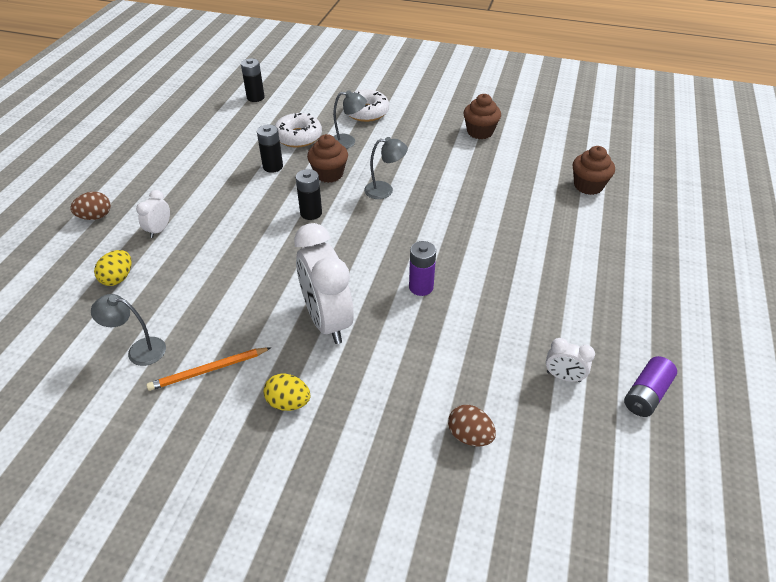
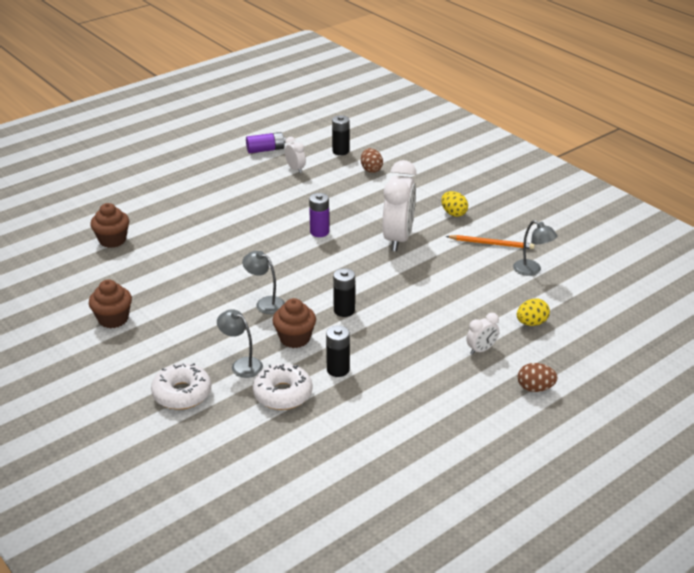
camera: 145 degrees left, 10 degrees down
black battery [241,58,265,102] -> black battery moved to [332,115,349,155]

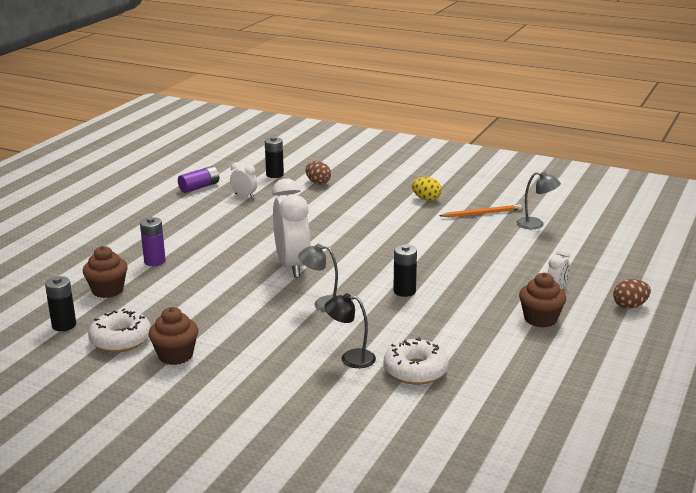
camera: 25 degrees left, 10 degrees down
white donut [151,363,211,410] -> white donut moved to [88,308,151,352]
grey lamp [217,309,263,378] -> black lamp [324,293,376,368]
brown cupcake [272,298,316,348] -> brown cupcake moved to [519,273,566,328]
purple battery [309,193,329,237] -> purple battery moved to [140,217,166,266]
black battery [326,325,350,377] -> black battery moved to [45,276,76,331]
white clock [382,160,416,252] -> white clock moved to [272,179,310,278]
yellow egg [517,298,550,326] -> none

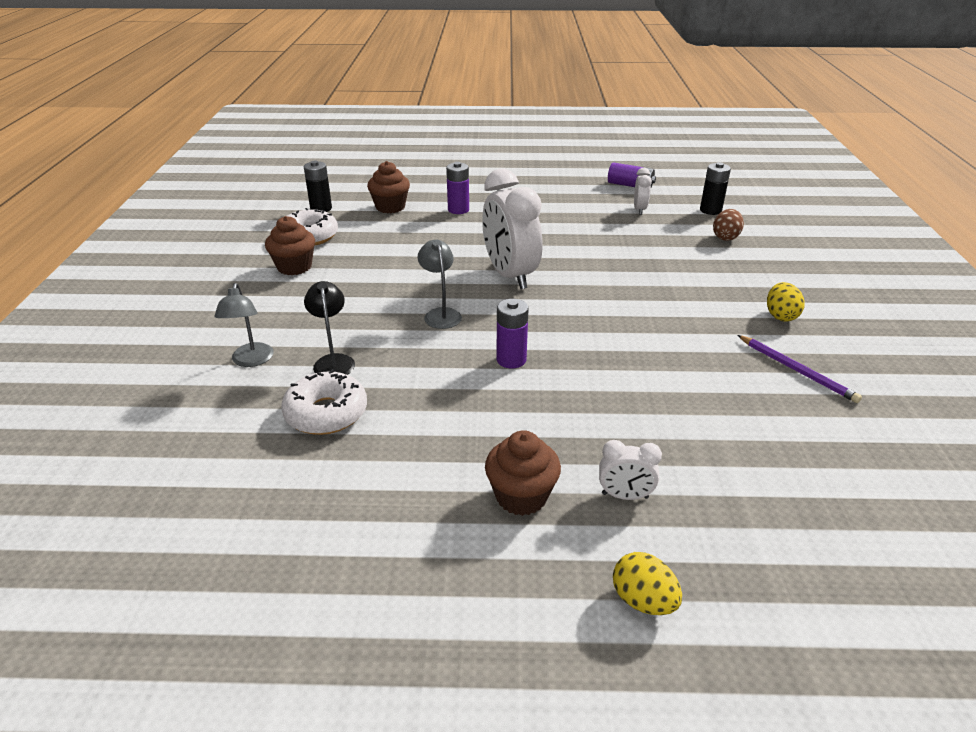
camera: 65 degrees right, 10 degrees up
white clock [272,179,310,278] -> white clock turned 105 degrees clockwise [482,169,542,289]
black battery [393,245,417,297] -> purple battery [496,299,529,369]
orange pencil [439,204,522,217] -> purple pencil [737,335,862,403]
grey lamp [517,172,561,229] -> grey lamp moved to [215,283,274,367]
brown egg [613,279,651,309] -> yellow egg [613,552,682,615]

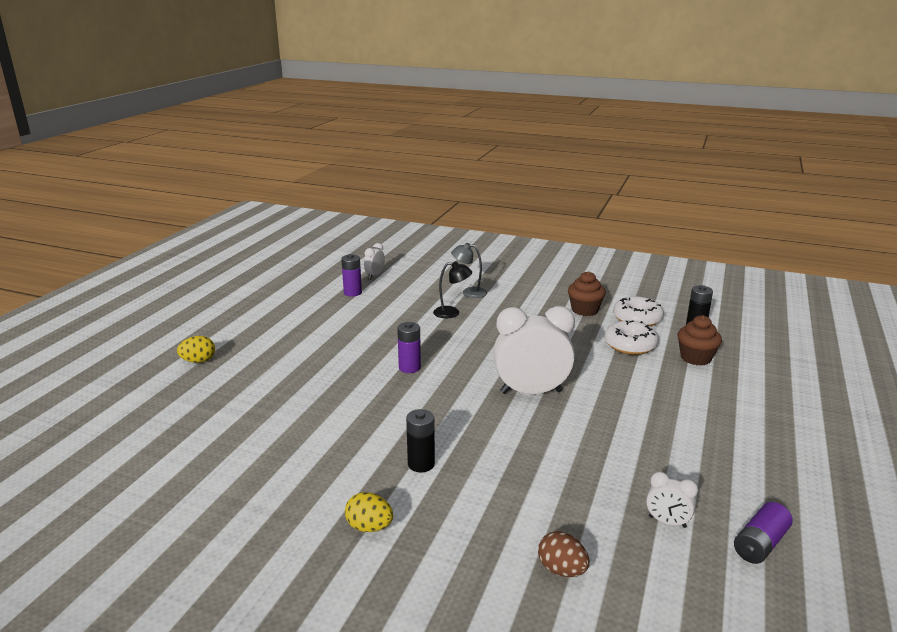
camera: 110 degrees right, 10 degrees down
white donut [281,369,367,435] -> white donut moved to [604,320,659,355]
grey lamp [417,240,462,329] -> none
purple battery [446,162,469,214] -> purple battery moved to [341,254,362,297]
brown cupcake [485,430,561,516] -> none
white clock [599,440,662,500] -> white clock moved to [364,243,385,279]
black battery [700,162,731,215] -> black battery moved to [406,409,435,472]
purple pencil [737,335,862,403] -> none

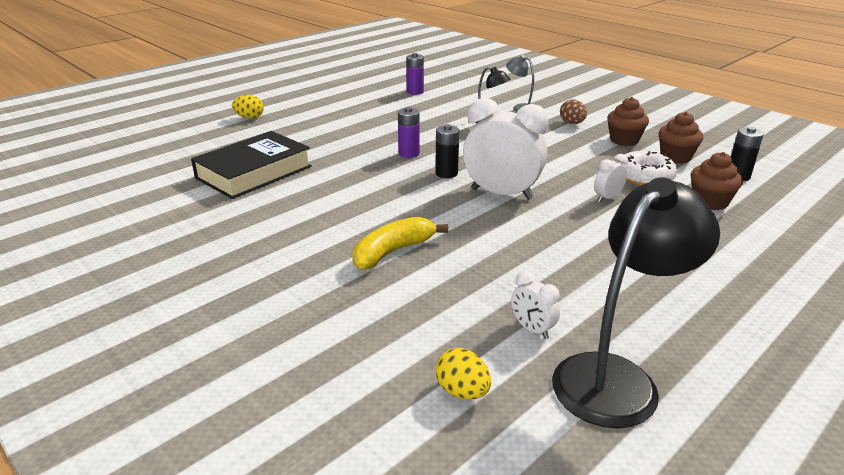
camera: 25 degrees right, 5 degrees up
yellow egg [345,492,393,532] -> yellow egg moved to [436,348,491,400]
white clock [364,243,385,279] -> white clock moved to [594,154,628,202]
black battery [406,409,435,472] -> black battery moved to [435,124,459,178]
brown egg [538,531,589,577] -> brown egg moved to [560,100,587,124]
white donut [613,296,664,326] -> brown cupcake [658,112,703,163]
purple battery [734,502,793,564] -> black lamp [552,177,720,429]
none -> black book [191,131,312,199]
none -> yellow banana [353,217,448,270]

